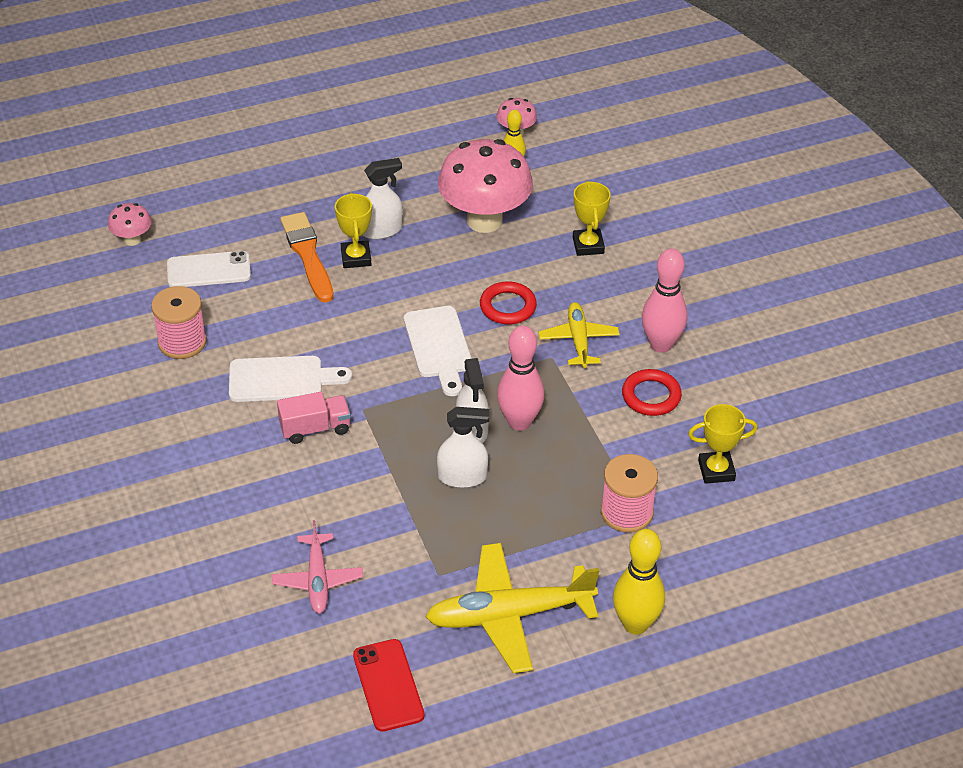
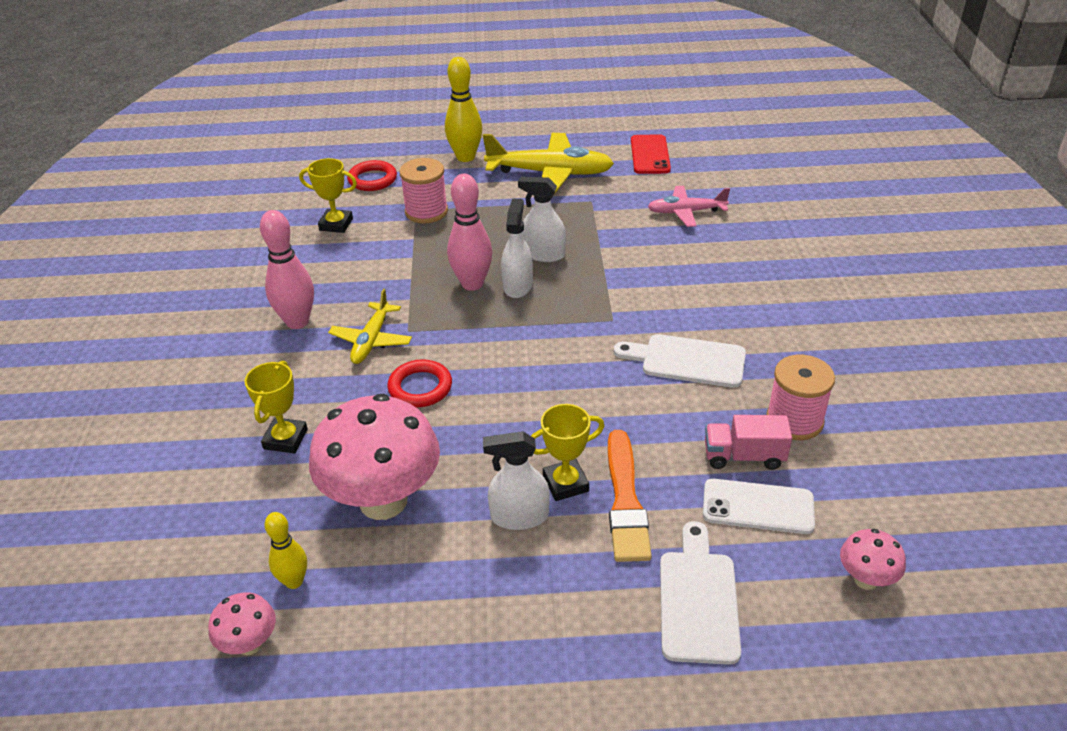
camera: 160 degrees left, 5 degrees down
pink plane [272,520,363,614] -> pink plane turned 105 degrees counterclockwise [648,186,730,227]
pink truck [277,392,351,444] -> pink truck moved to [705,415,792,470]
yellow trophy [335,193,372,268] -> yellow trophy turned 60 degrees clockwise [531,404,604,501]
white cutting board [404,306,472,396] -> white cutting board moved to [660,521,741,665]
red ring [622,369,682,416] -> red ring moved to [347,160,397,191]

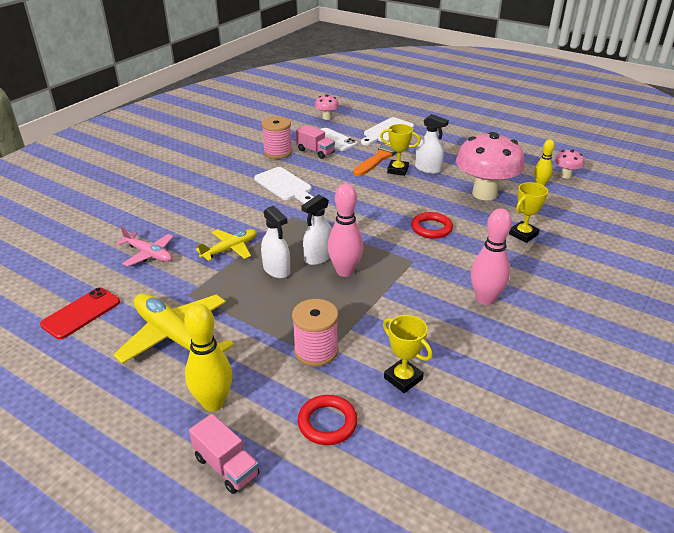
camera: 145 degrees left, 5 degrees down
yellow plane [328,289,412,364] -> yellow plane moved to [196,229,257,261]
none -> pink truck [189,414,260,494]

